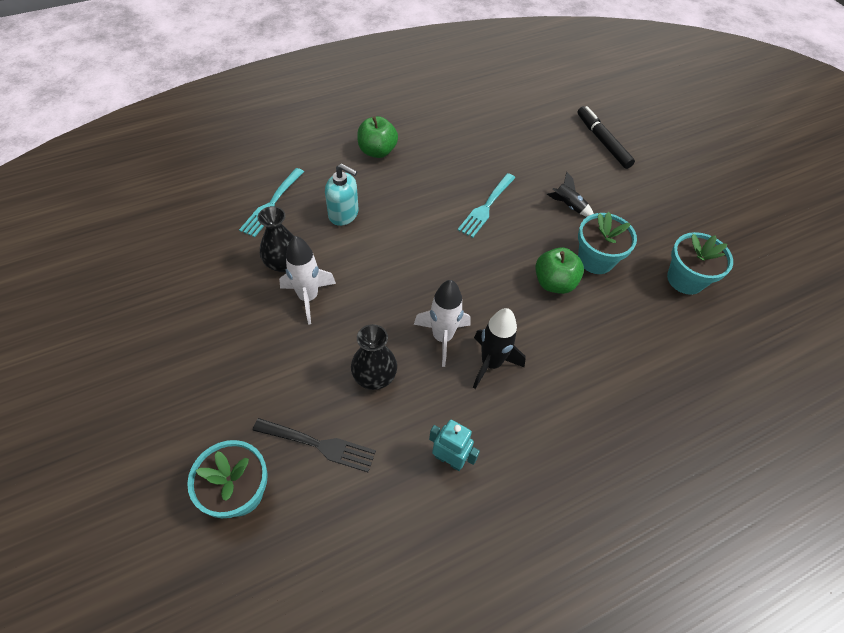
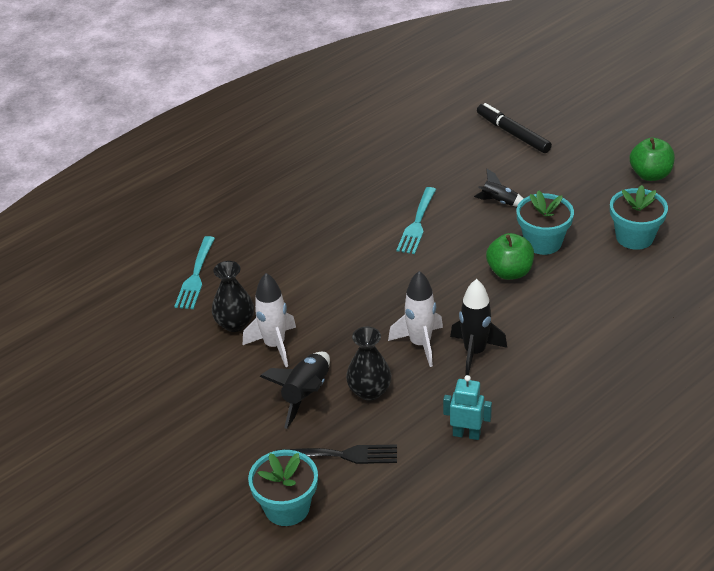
camera: 10 degrees left, 15 degrees down
turquoise soap dispenser [325,163,359,226] -> none
green apple [357,116,398,158] -> green apple moved to [630,138,675,181]
none -> black rocket [259,352,330,429]

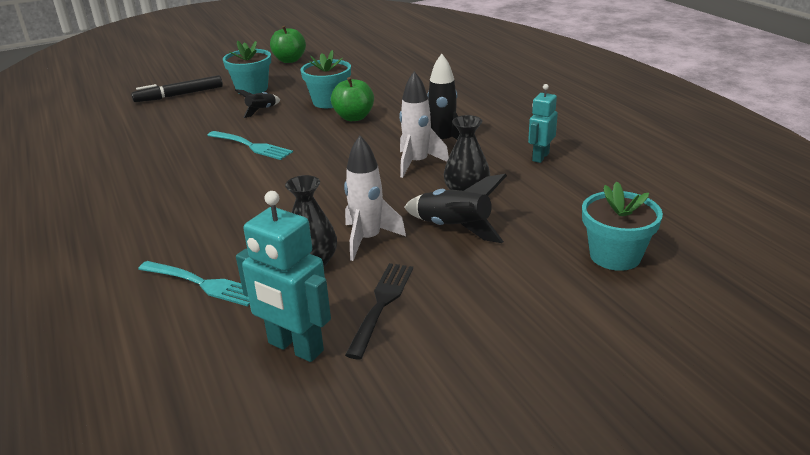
camera: 75 degrees left, 10 degrees down
black fork [276,444,397,464] -> black fork moved to [345,263,413,359]
turquoise flower pot [610,185,668,250] -> turquoise flower pot moved to [223,41,271,94]
none -> turquoise robot [236,191,331,362]

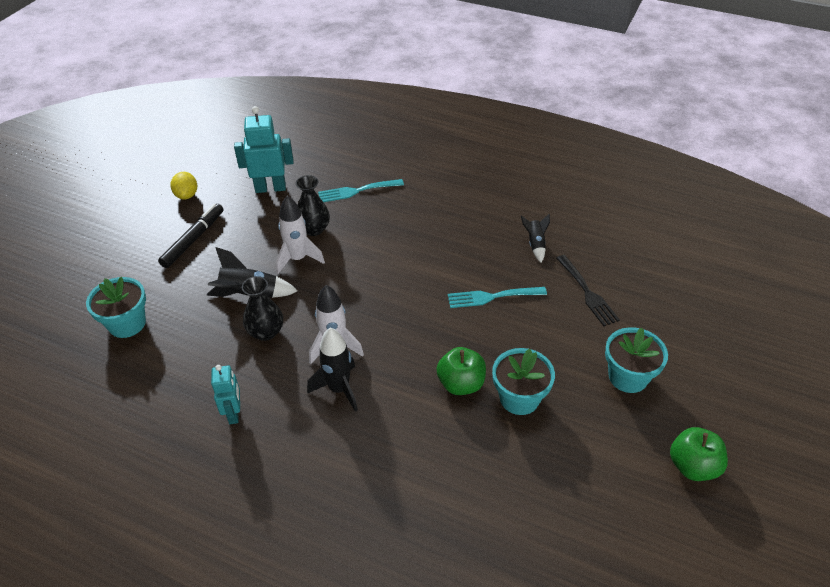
camera: 140 degrees right, 15 degrees up
black marker [131,75,223,102] -> black marker moved to [158,204,224,268]
black rocket [235,89,280,118] -> black rocket moved to [521,214,550,263]
black fork [345,263,413,359] -> black fork moved to [556,255,620,326]
none -> yellow lemon [170,172,197,199]

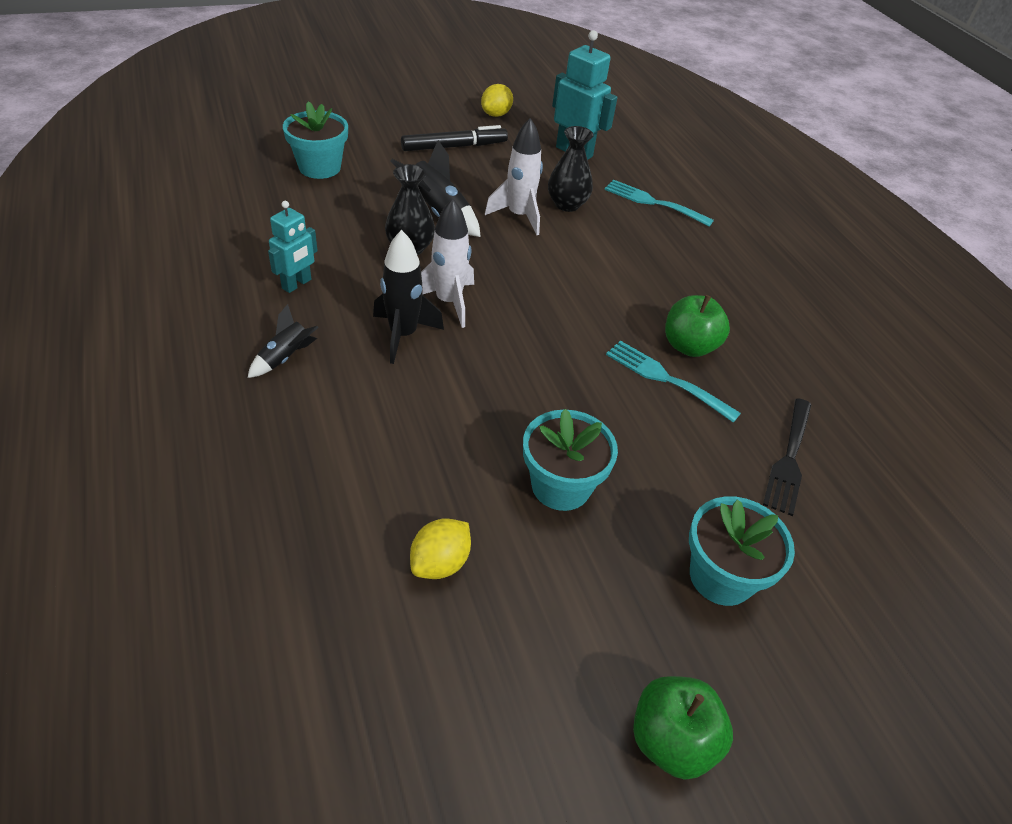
camera: 40 degrees right, 0 degrees up
green apple [437,347,486,395] -> green apple moved to [665,295,730,357]
black rocket [521,214,550,263] -> black rocket moved to [248,304,319,378]
none -> yellow lemon [410,518,471,579]

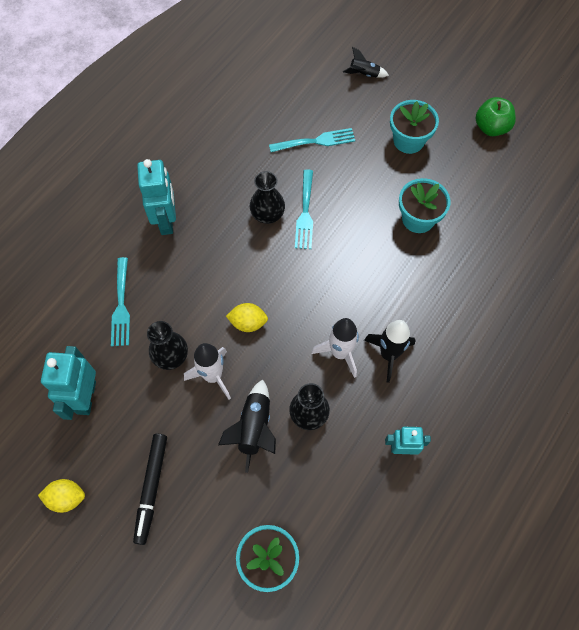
camera: 120 degrees left, 20 degrees up
black rocket [248,304,319,378] -> black rocket moved to [343,47,389,78]
black marker [401,125,508,151] -> black marker turned 120 degrees counterclockwise [133,434,167,545]
yellow lemon [410,518,471,579] -> yellow lemon moved to [226,303,268,332]
green apple [665,295,730,357] -> black vase [249,171,285,224]
black fork [763,398,811,516] -> turquoise fork [269,128,355,152]
none -> turquoise robot [137,159,176,235]

